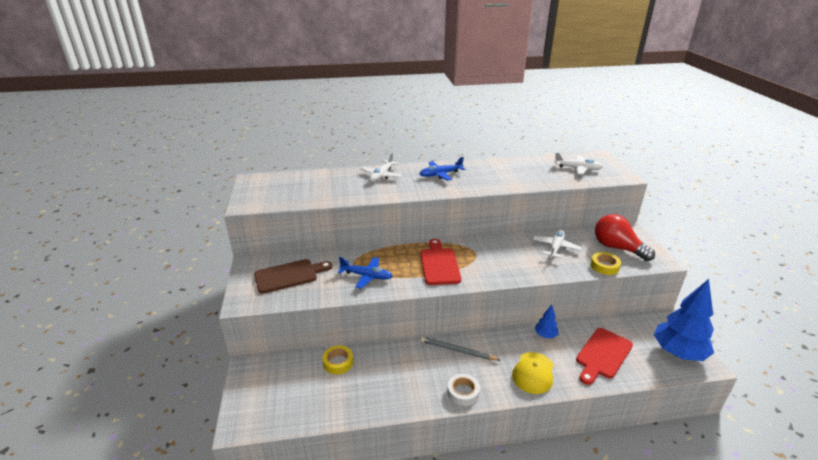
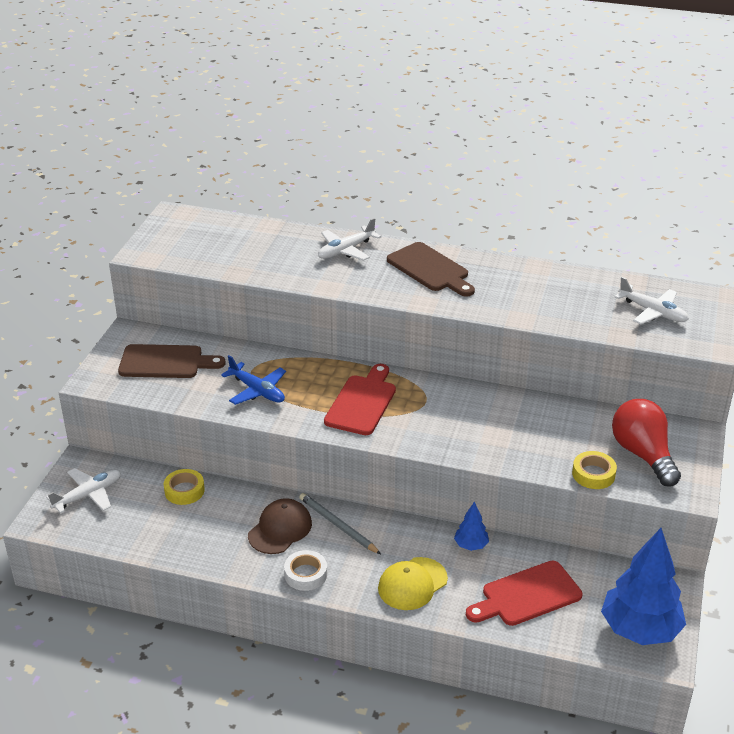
camera: 25 degrees right, 5 degrees up
blue plane [419,157,465,181] -> brown cutting board [387,242,475,296]
white plane [533,230,582,258] -> white plane moved to [46,468,121,514]
none -> brown cap [248,498,312,554]

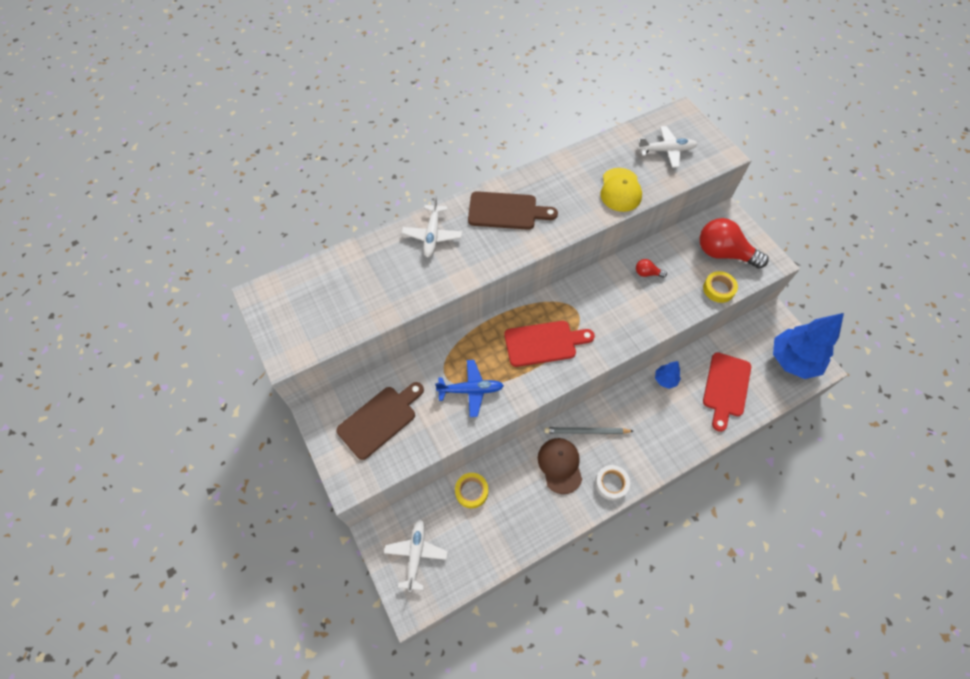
camera: 45 degrees left, 25 degrees up
red cutting board [324,364,396,435] -> red cutting board turned 105 degrees clockwise [504,321,595,367]
yellow cap [378,557,448,610] -> yellow cap moved to [600,168,642,212]
none -> red light bulb [636,259,667,278]

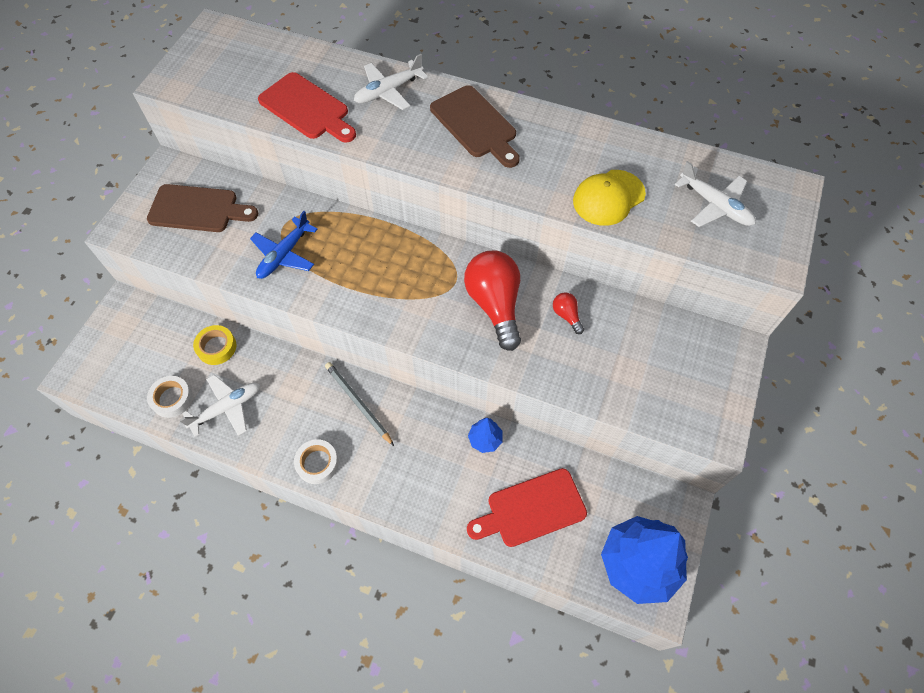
camera: 50 degrees right, 0 degrees up
white plane [384,519,448,592] -> white plane moved to [179,374,260,437]
blue plane [435,360,504,417] -> blue plane turned 75 degrees clockwise [250,211,318,279]
red cutting board [504,321,595,367] -> red cutting board moved to [258,72,356,143]
brown cap [538,438,582,494] -> none
red light bulb [699,218,769,269] -> red light bulb moved to [464,251,521,351]
yellow tape [703,271,738,303] -> none
none -> white tape [147,376,193,418]

